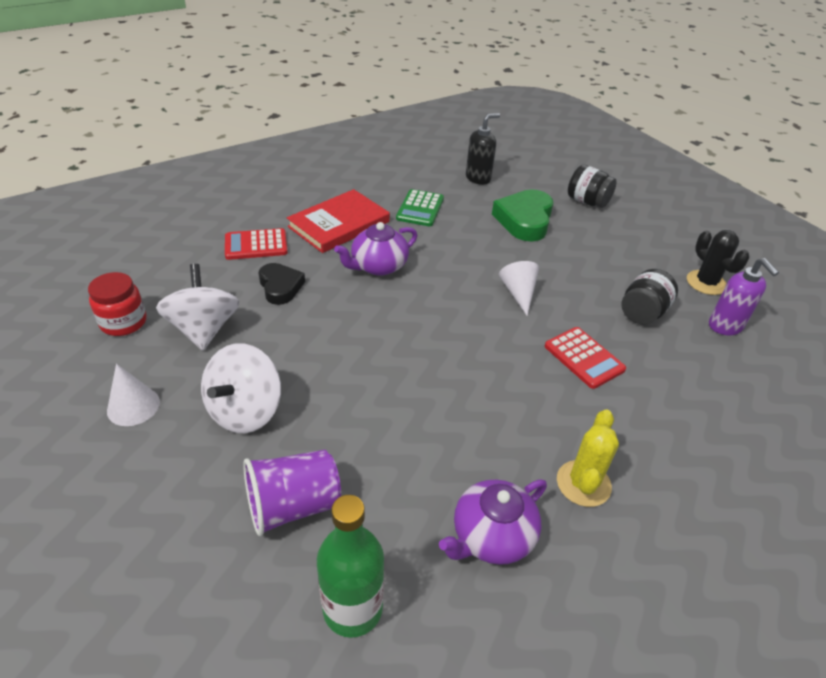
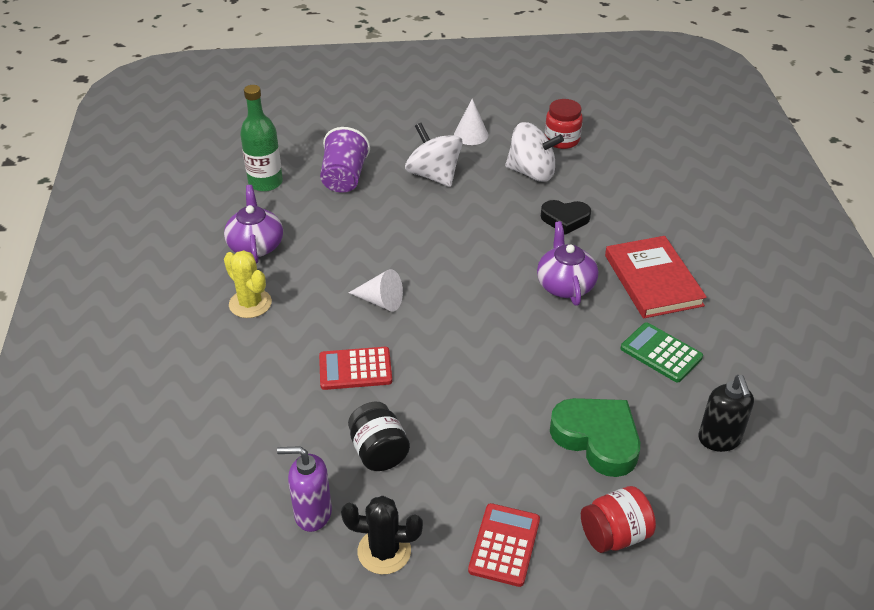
camera: 120 degrees right, 0 degrees up
red calculator [225,228,288,260] -> red calculator moved to [468,503,540,587]
white cone [499,261,539,316] -> white cone moved to [349,269,403,312]
black jar [568,165,617,208] -> red jar [581,486,656,553]

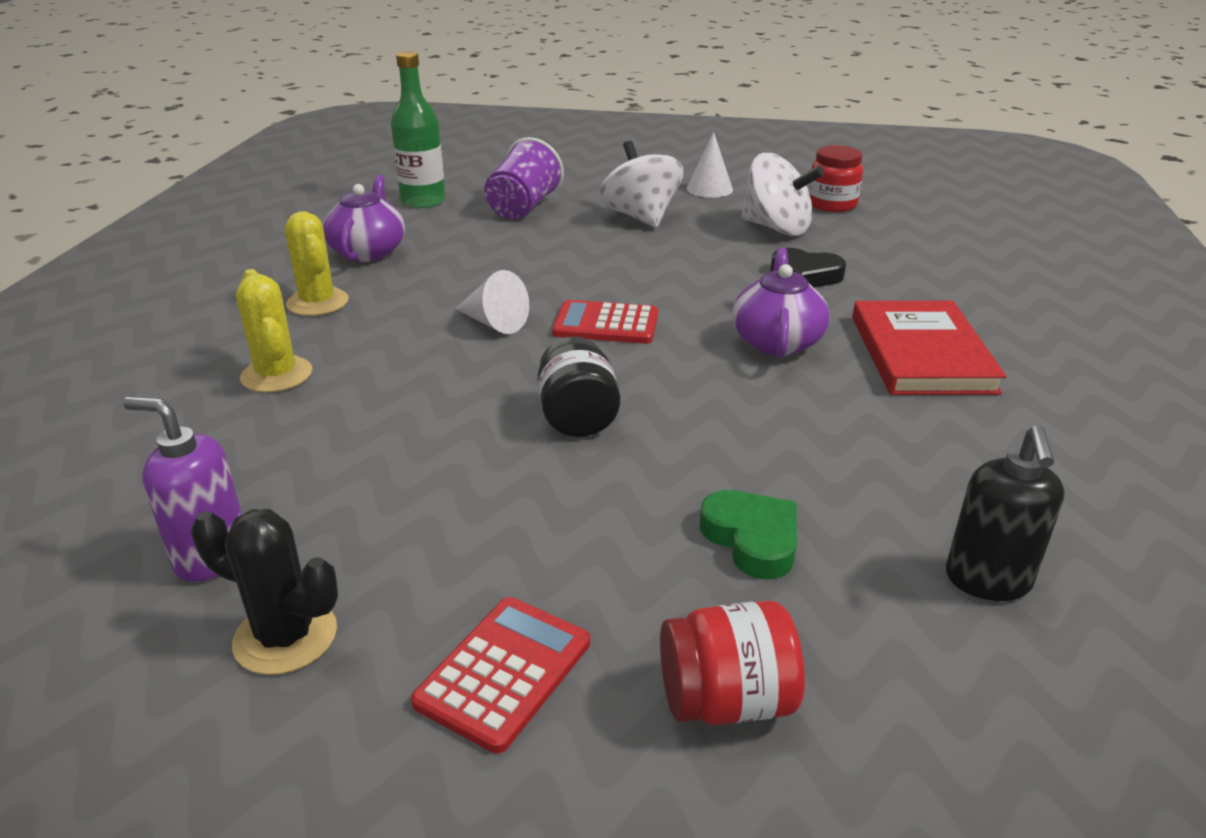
camera: 15 degrees right, 10 degrees down
red calculator [319,347,392,390] -> red calculator moved to [552,300,658,344]
black jar [348,402,410,471] -> black jar moved to [537,337,620,437]
green heart [550,398,640,477] -> green heart [700,490,797,579], size x0.64
green calculator [621,322,703,382] -> none
none -> yellow cactus [236,269,312,393]

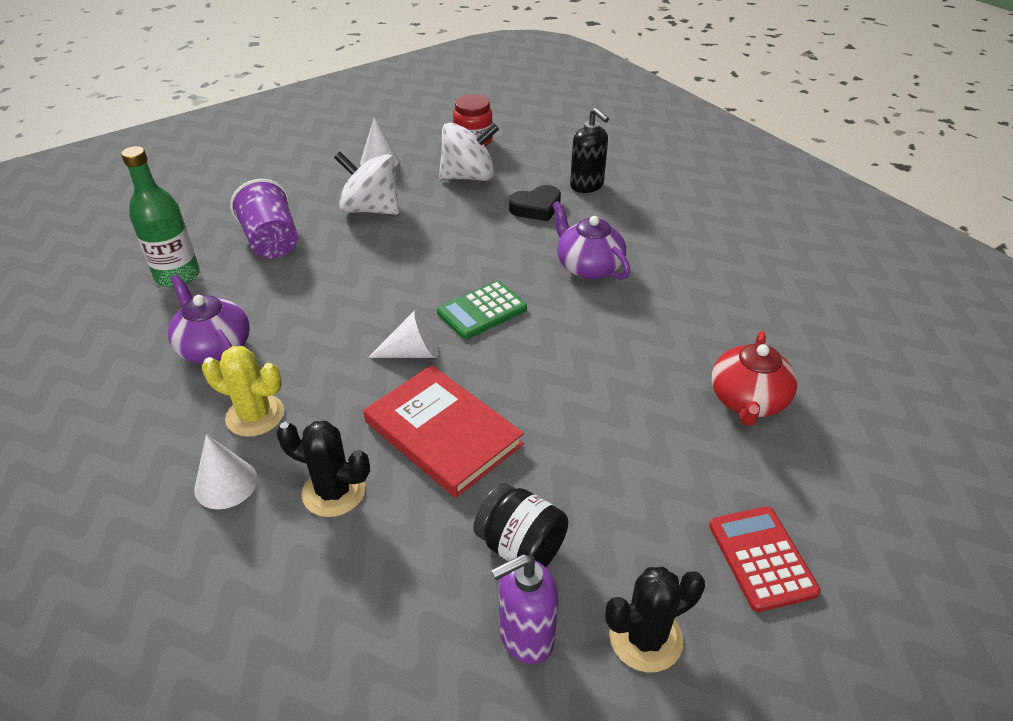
camera: 45 degrees left, 10 degrees up
yellow cactus [236,269,312,393] -> black cactus [276,421,370,517]
black jar [537,337,620,437] -> black jar moved to [473,483,568,567]
red calculator [552,300,658,344] -> green calculator [437,281,527,339]
red jar [660,600,805,725] -> none
green heart [700,490,797,579] -> red teapot [711,331,797,426]
red book [852,301,1007,395] -> red book moved to [364,365,524,498]
black soap dispenser [946,425,1064,601] -> black soap dispenser moved to [570,108,609,193]
none -> white cone [194,434,258,509]

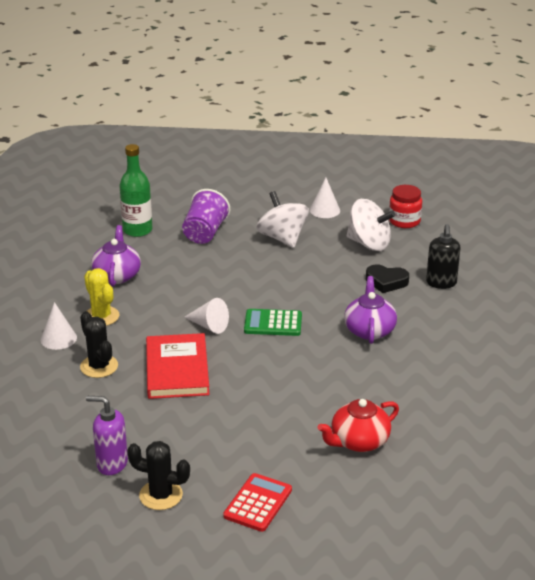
camera: 40 degrees right, 10 degrees down
black jar [473,483,568,567] -> none

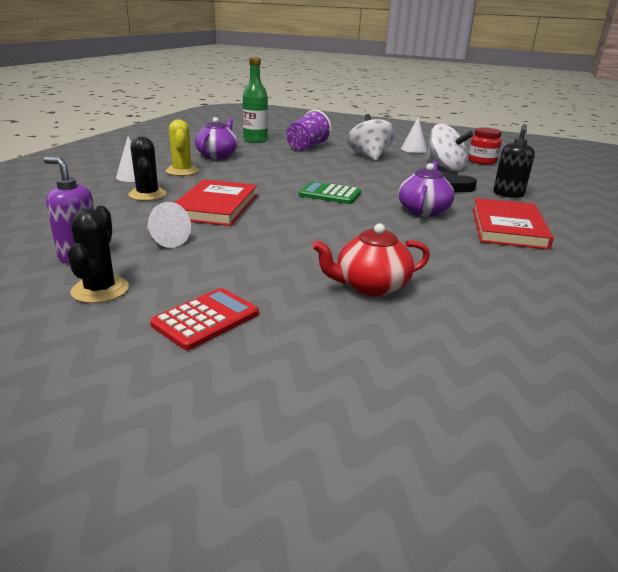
camera: 15 degrees right, 5 degrees down
black cactus [127,441,190,510] -> black cactus turned 60 degrees clockwise [68,206,129,303]
white cone [185,298,229,334] -> white cone moved to [147,202,191,248]
none -> red book [473,198,554,250]

